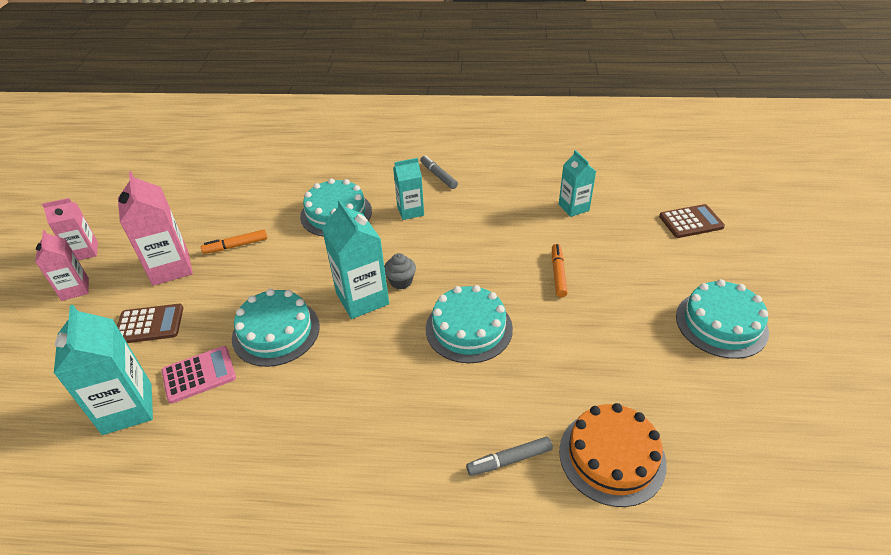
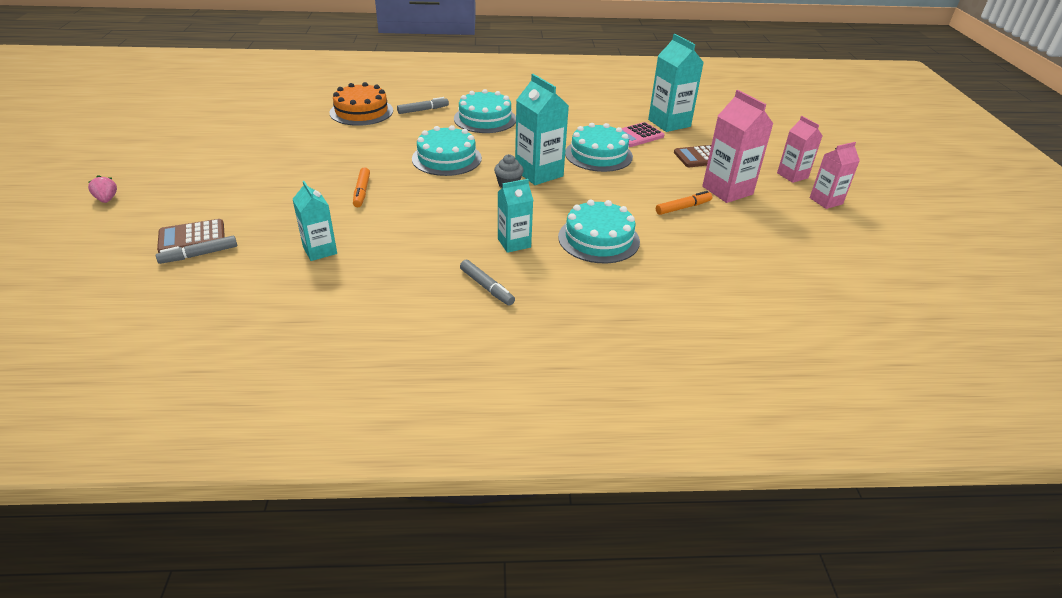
camera: 170 degrees right, 5 degrees down
turquoise cake [676,279,769,359] -> turquoise cake moved to [454,89,516,133]
none -> pink strawberry [88,175,117,203]
none -> grey marker [156,236,237,264]

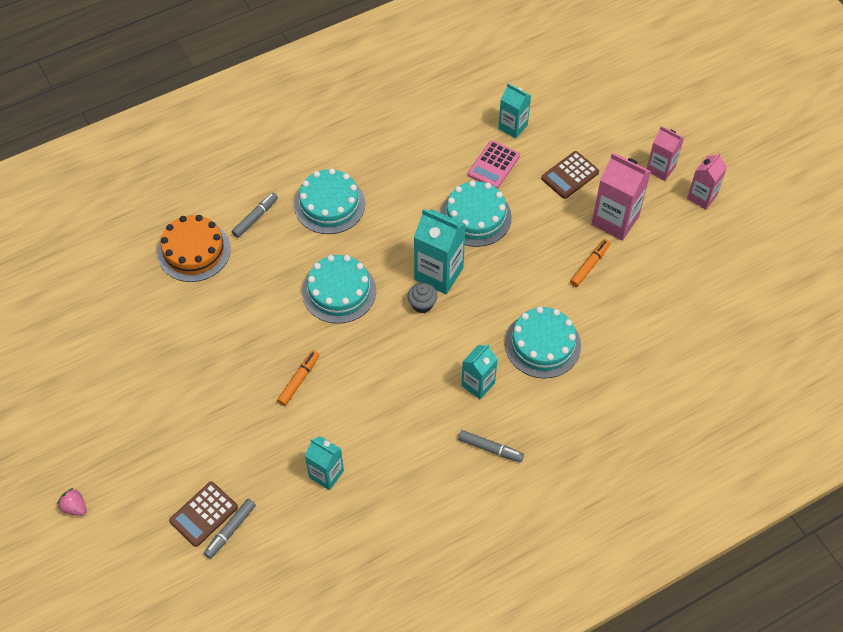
camera: 25 degrees left, 20 degrees up
orange marker [353,167,370,207] -> orange marker turned 120 degrees counterclockwise [277,350,319,406]
turquoise carton [648,34,704,132] -> turquoise carton [498,83,531,138], size x0.63

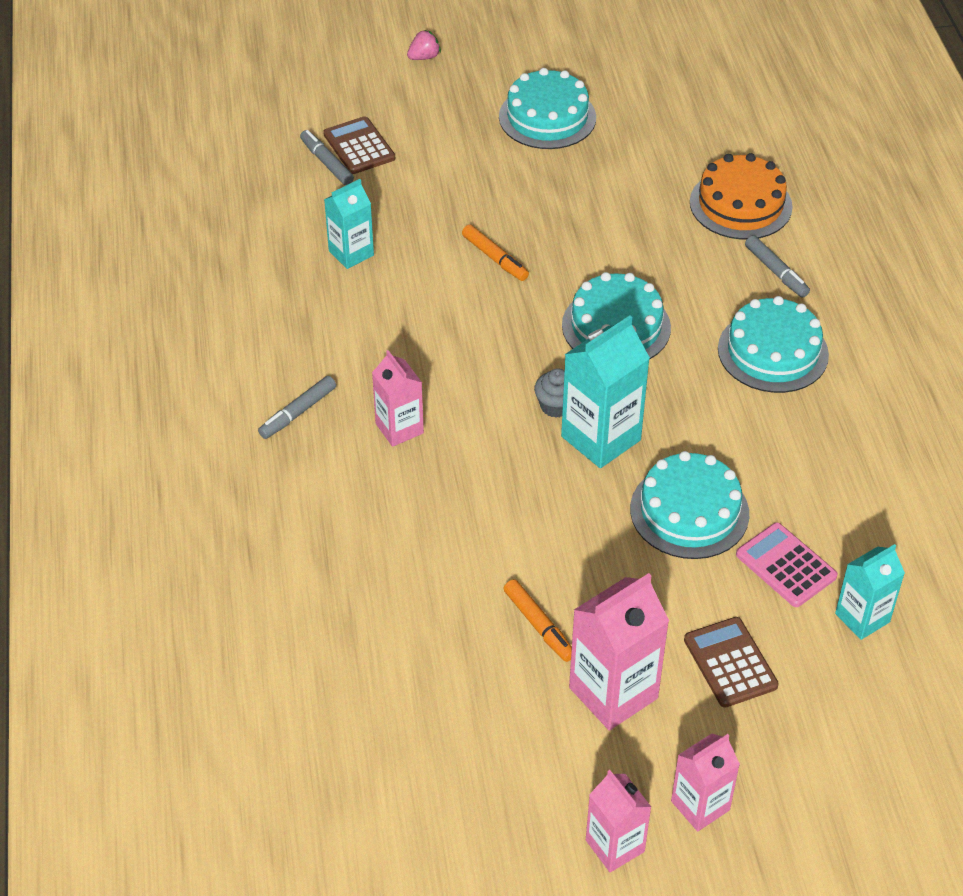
camera: 110 degrees right, 10 degrees down
turquoise carton [461,344,498,399] -> pink carton [372,350,424,447]
turquoise cake [505,307,581,378] -> turquoise cake moved to [499,68,596,149]

